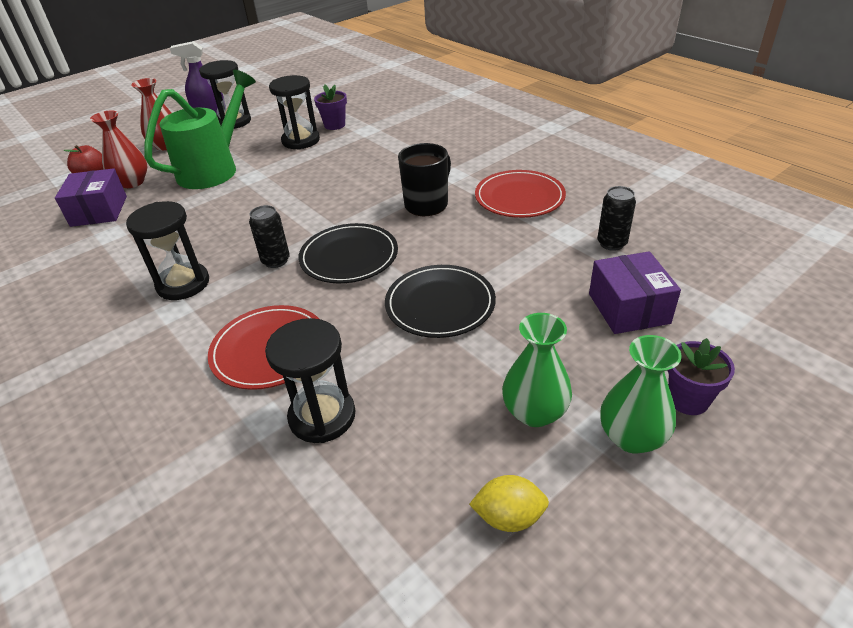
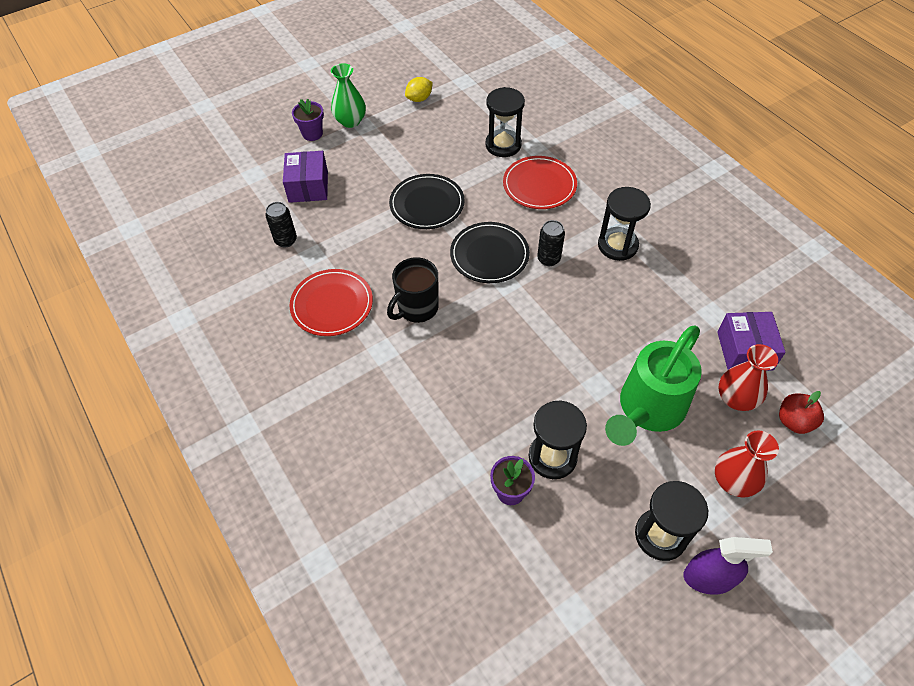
camera: 175 degrees left, 15 degrees up
yellow lemon [469,475,549,532] -> yellow lemon turned 45 degrees counterclockwise [405,77,433,102]
green vase [502,313,572,427] -> none

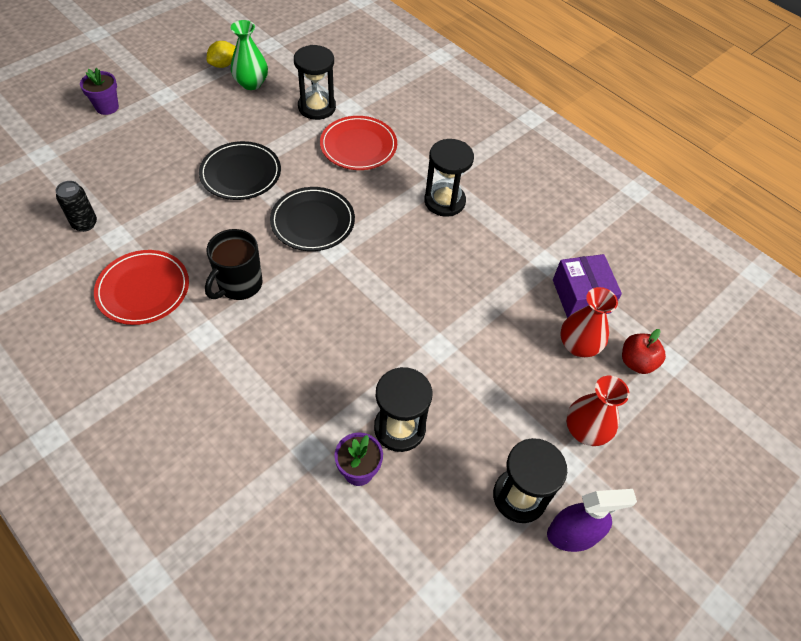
camera: 15 degrees left, 0 degrees up
purple box [283,151,328,203] -> none
green vase [331,63,366,128] -> green vase moved to [231,20,268,90]
black can [537,220,565,266] -> none
green watering can [605,326,702,446] -> none

